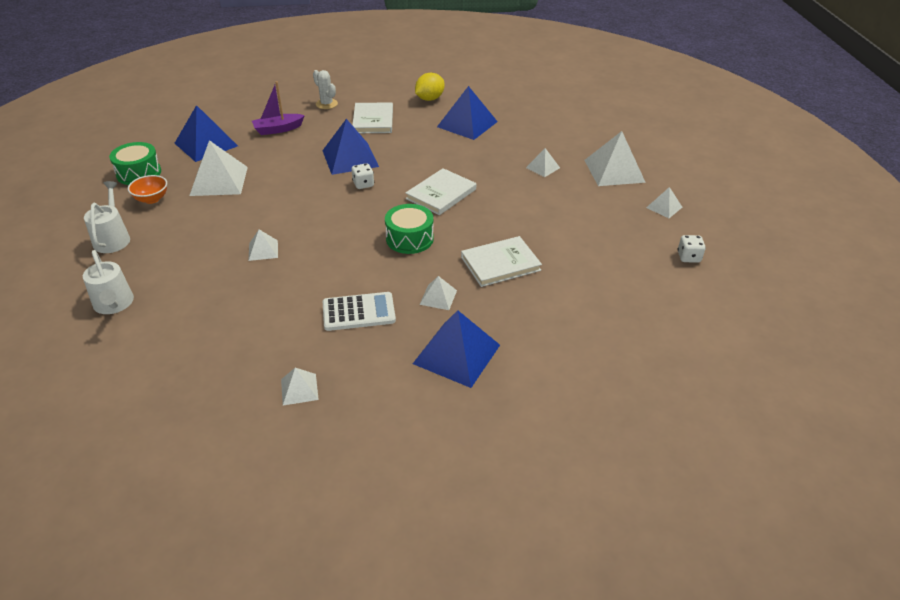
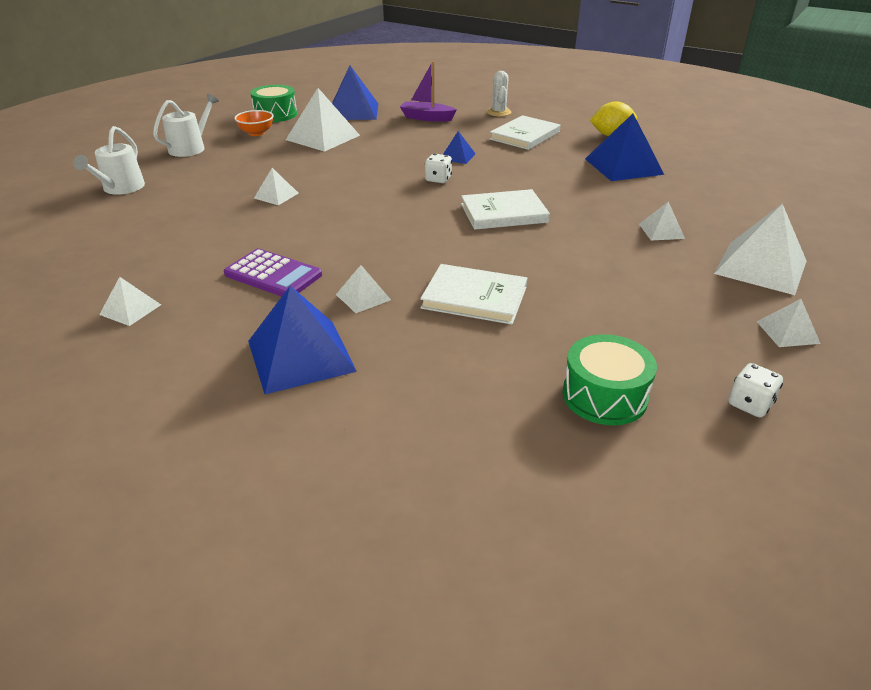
camera: 40 degrees right, 5 degrees down
blue pyramid [322,119,379,175] -> blue pyramid [443,131,476,164], size x0.51
white calculator [323,292,396,331] -> purple calculator [224,248,322,297]
green drum [385,204,434,254] -> green drum moved to [563,334,657,425]

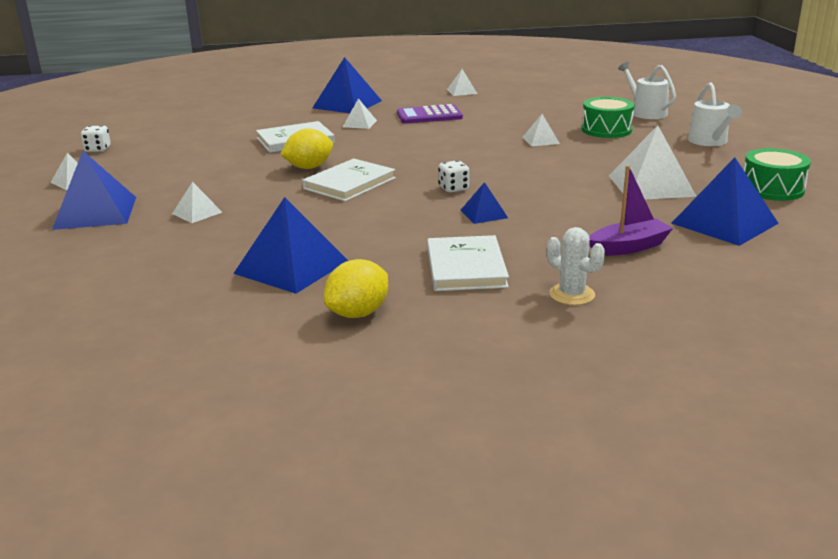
camera: 140 degrees right, 10 degrees down
orange bowl [234,110,274,136] -> none
green drum [563,334,657,425] -> green drum moved to [582,97,635,138]
white pyramid [714,204,807,295] -> blue pyramid [52,151,136,230]
none -> yellow lemon [281,128,333,169]

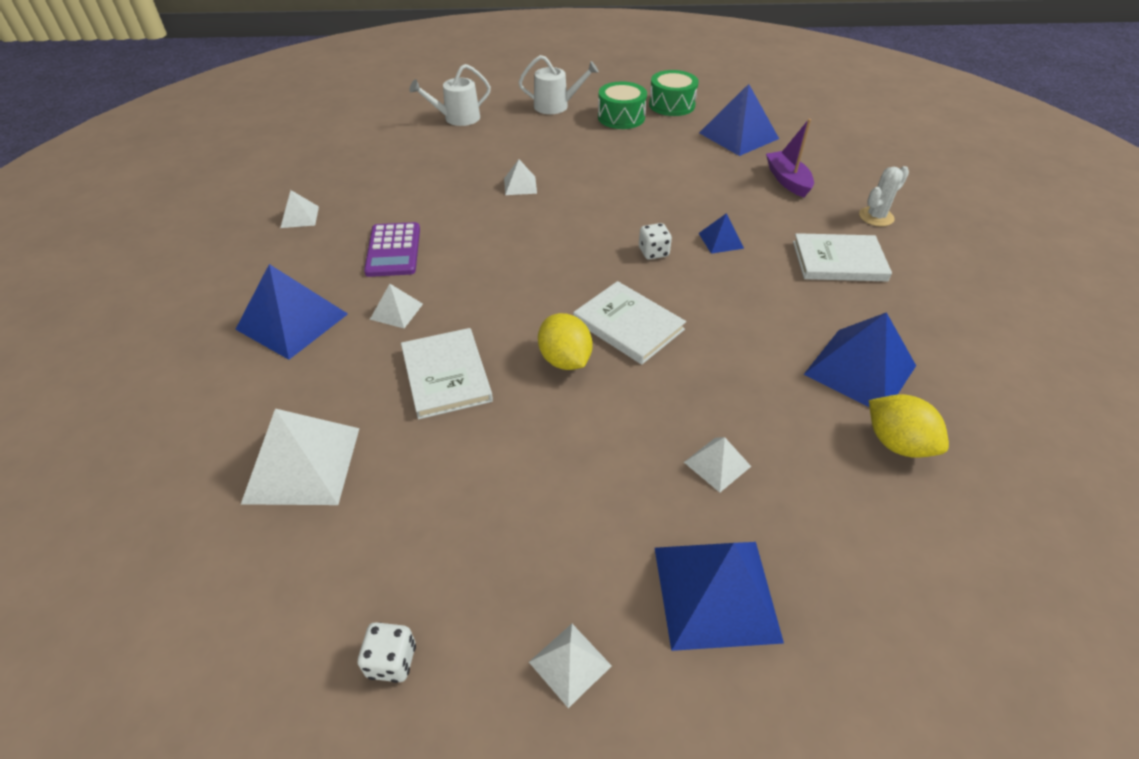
camera: 85 degrees left, 20 degrees up
yellow lemon [324,259,388,318] -> yellow lemon moved to [869,394,949,458]
green drum [582,97,635,138] -> green drum moved to [598,82,647,129]
white pyramid [609,125,697,199] -> white pyramid moved to [241,408,360,505]

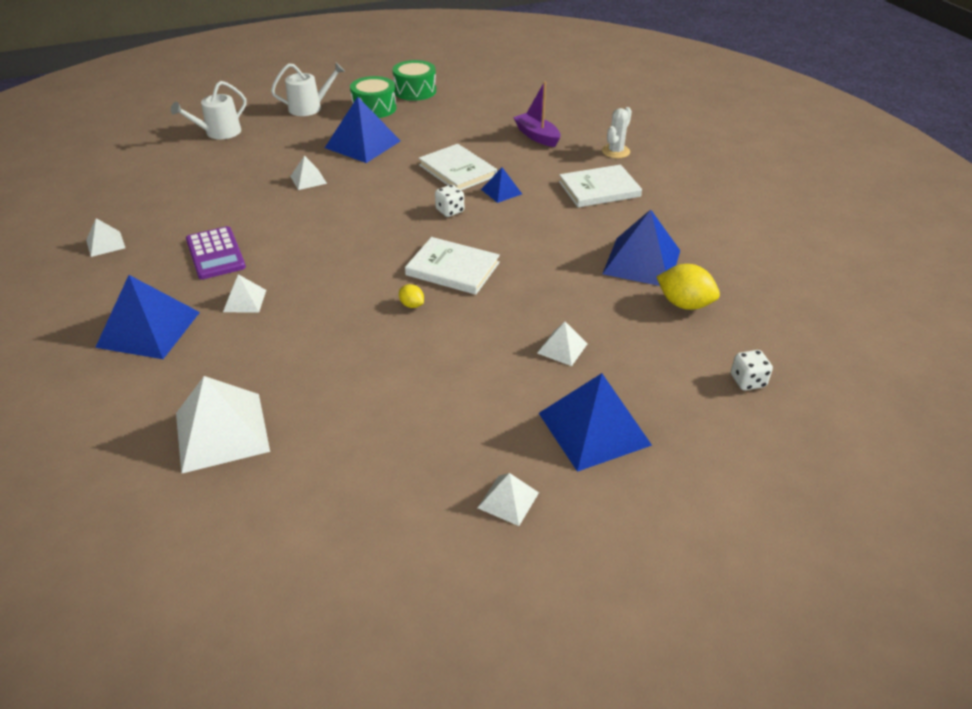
camera: 20 degrees left, 5 degrees down
white dice [358,622,416,683] -> white dice moved to [731,350,773,390]
white book [401,328,493,419] -> white book moved to [419,144,497,190]
yellow lemon [538,313,593,370] -> yellow lemon [399,284,424,308], size x0.51
blue pyramid [699,84,779,156] -> blue pyramid moved to [325,97,401,163]

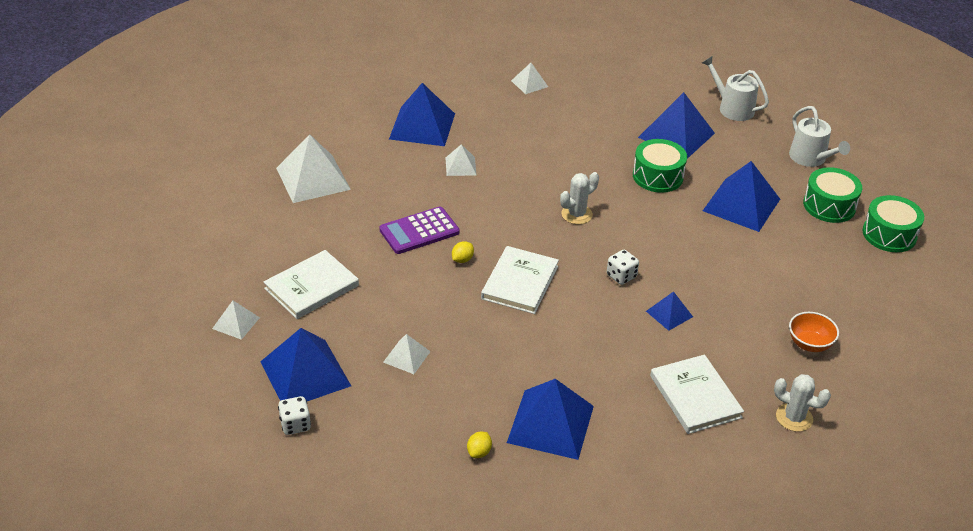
camera: 85 degrees right, 0 degrees up
purple calculator [186,226,246,279] -> purple calculator moved to [379,206,460,254]
white pyramid [290,155,327,190] -> green drum [633,139,687,193]
white book [419,144,497,190] -> white book moved to [264,250,359,319]
purple boat [513,81,561,147] -> orange bowl [789,312,839,352]
yellow lemon [657,264,720,310] -> yellow lemon [467,432,492,458], size x0.51
white dice [731,350,773,390] -> white dice moved to [278,396,311,435]
none -> white cactus [560,172,599,224]
none -> blue pyramid [638,92,715,159]

